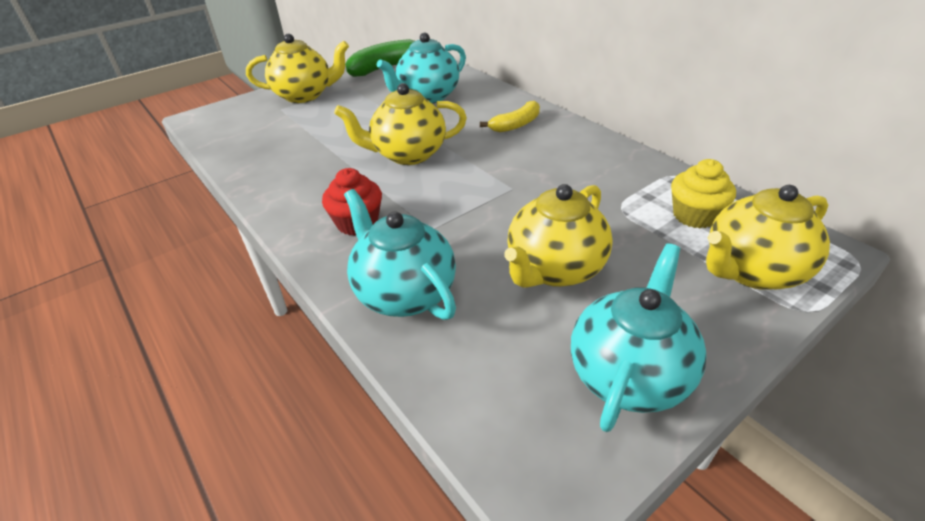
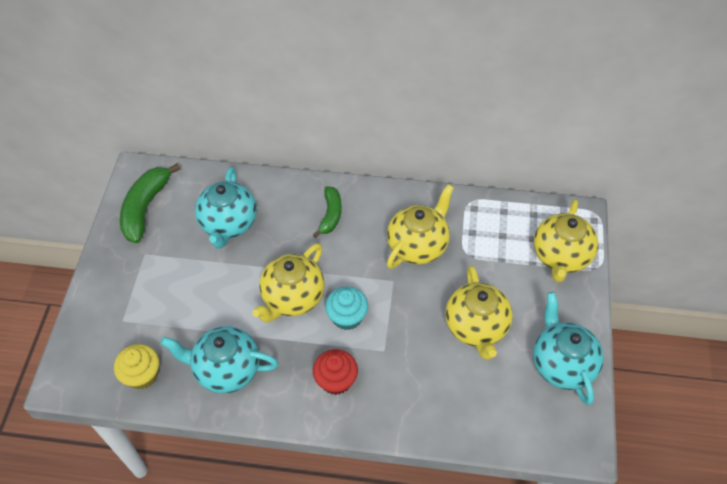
camera: 45 degrees left, 15 degrees up
yellow teapot [246,33,349,103] -> yellow teapot moved to [387,184,454,269]
turquoise teapot [344,189,456,320] -> turquoise teapot moved to [160,326,278,394]
yellow banana [480,101,540,132] -> green banana [313,186,342,238]
yellow cupcake [671,159,736,228] -> yellow cupcake moved to [114,344,159,389]
none -> turquoise cupcake [325,286,368,330]

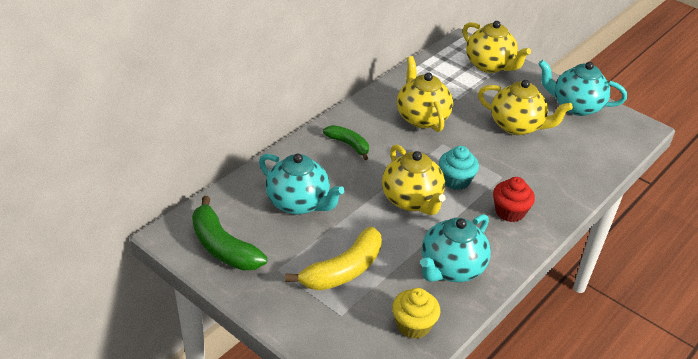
camera: 60 degrees left, 15 degrees down
none -> yellow banana [285,227,382,290]

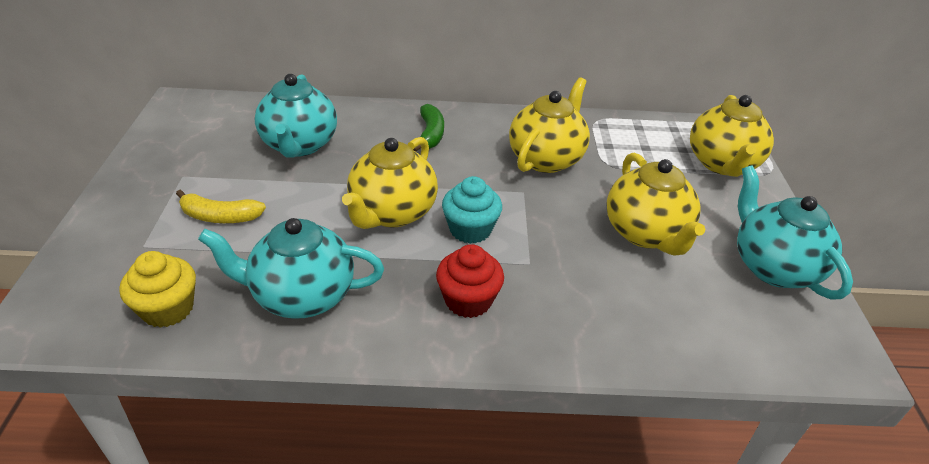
camera: 50 degrees right, 0 degrees up
green banana [192,196,268,271] -> none
yellow banana [285,227,382,290] -> yellow banana [176,190,266,223], size x0.62

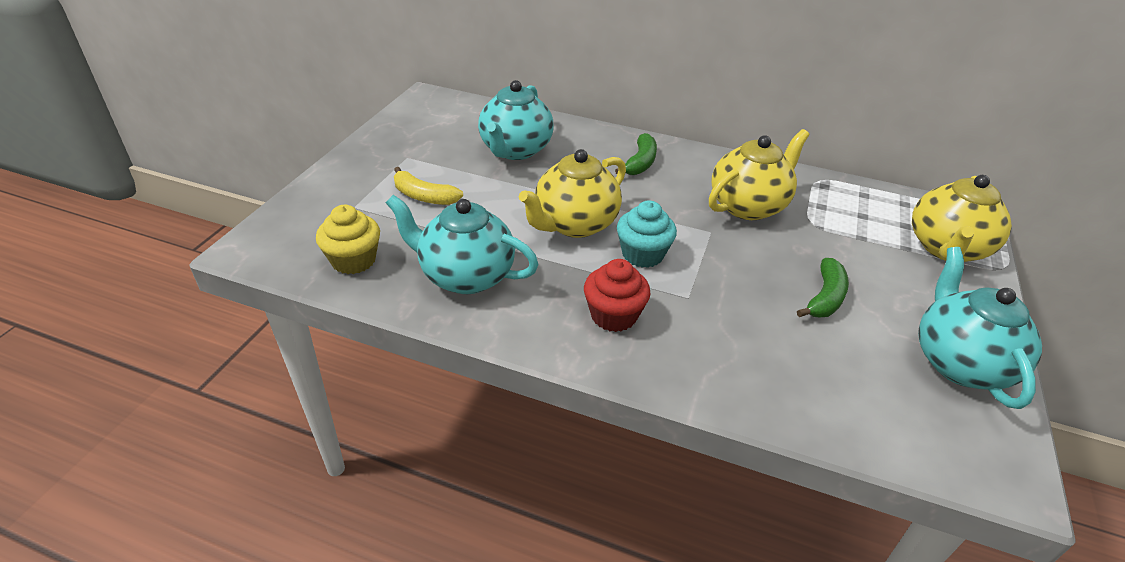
camera: 20 degrees right, 0 degrees up
yellow teapot [607,153,705,256] -> green banana [797,258,849,317]

